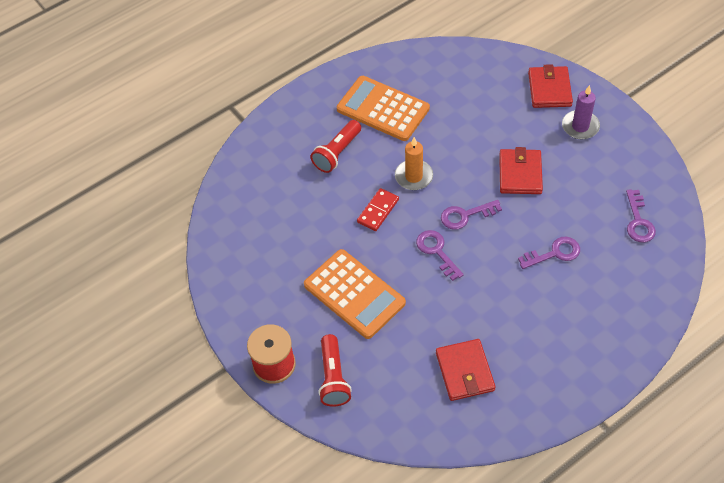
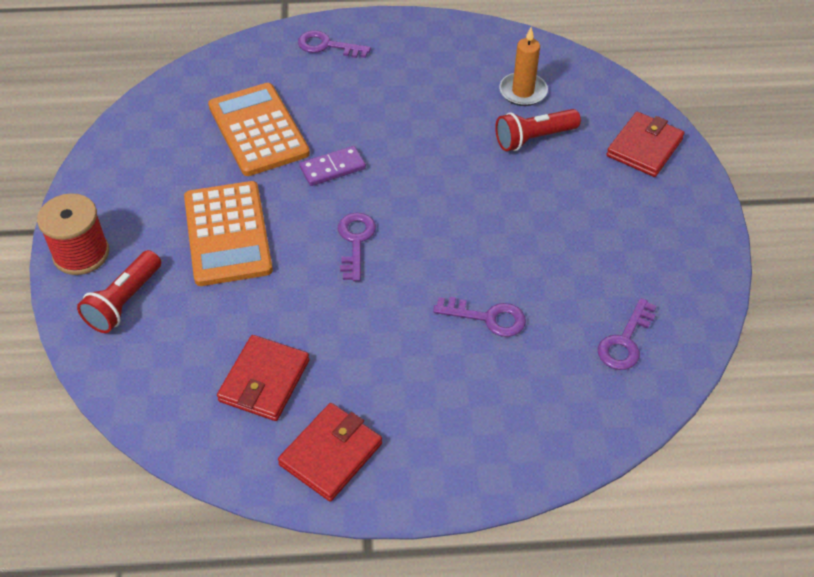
camera: 30 degrees right, 5 degrees down
red flashlight [310,120,361,173] -> red flashlight moved to [495,109,581,151]
orange calculator [337,76,430,141] -> orange calculator moved to [208,83,310,176]
red domino [357,188,399,231] -> purple domino [300,146,366,186]
orange candle [395,137,433,190] -> orange candle moved to [499,27,548,106]
purple key [441,200,502,230] -> purple key moved to [298,30,371,58]
red wallet [499,147,543,194] -> red wallet moved to [278,403,382,502]
purple candle [562,85,600,139] -> none

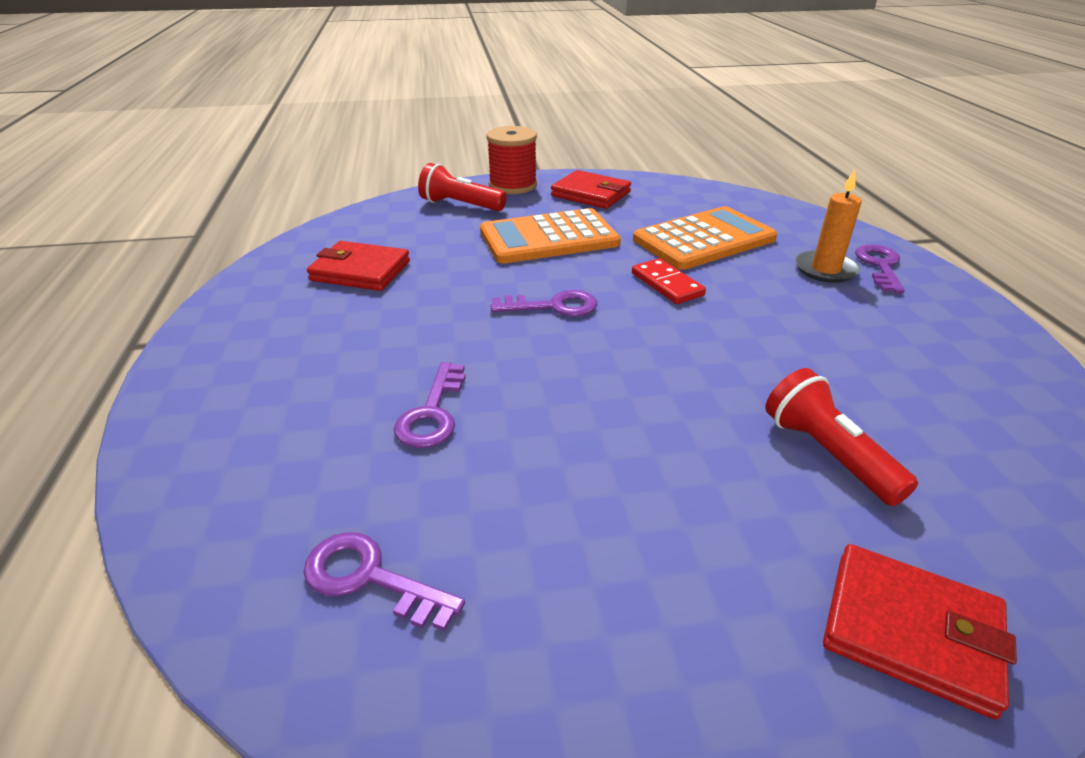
camera: 85 degrees right, 15 degrees down
red wallet [278,403,382,502] -> red wallet moved to [551,170,631,209]
purple domino [300,146,366,186] -> red domino [632,258,706,304]
orange candle [499,27,548,106] -> orange candle moved to [795,169,862,283]

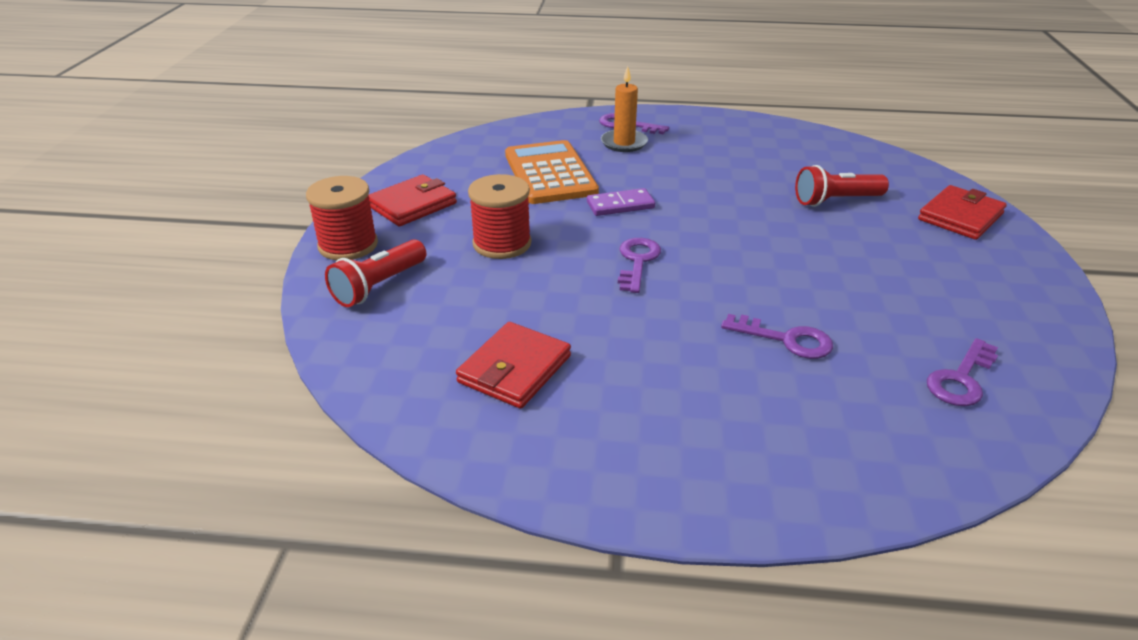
camera: 75 degrees left, 0 degrees up
orange calculator [480,208,621,264] -> red spool [468,174,531,259]
red domino [632,258,706,304] -> purple domino [587,188,655,216]

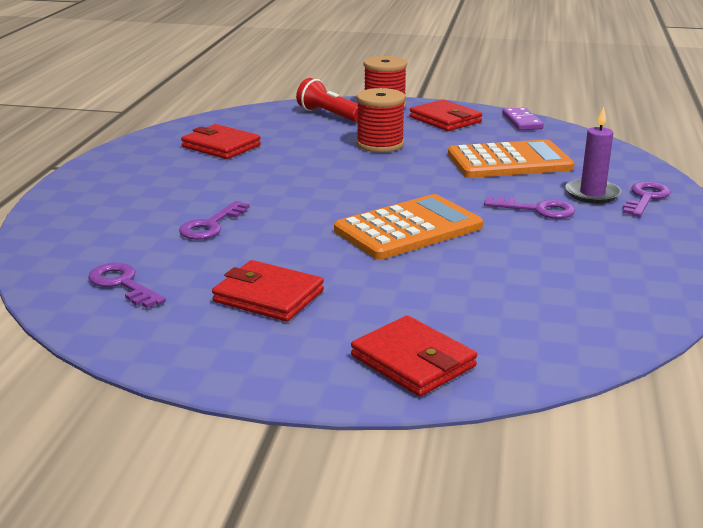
camera: 95 degrees right, 10 degrees down
purple domino [587,188,655,216] -> purple domino moved to [502,107,544,130]
orange candle [601,66,648,152] -> purple candle [565,107,621,203]
purple key [618,238,661,293] -> purple key moved to [484,196,575,219]
red flashlight [795,165,889,207] -> none
none -> red wallet [212,260,324,322]
none -> orange calculator [334,194,483,260]

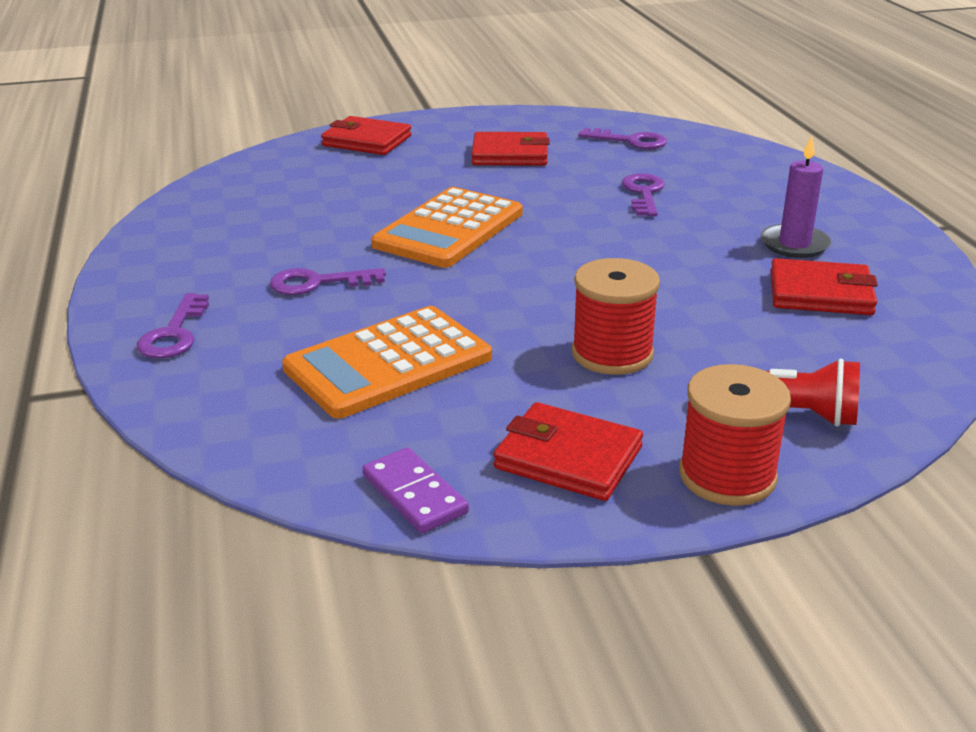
camera: 155 degrees right, 5 degrees up
purple candle [565,107,621,203] -> purple candle moved to [761,136,831,258]

